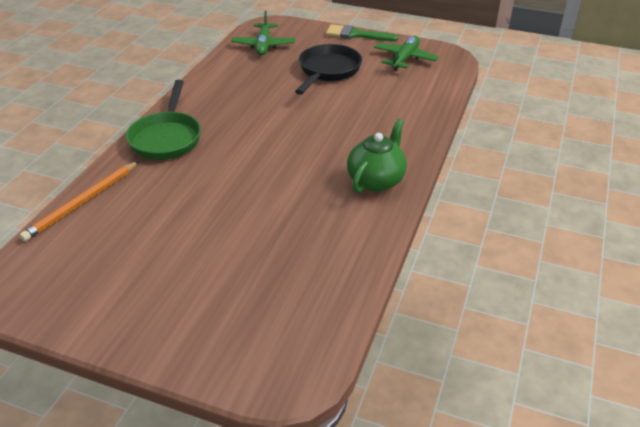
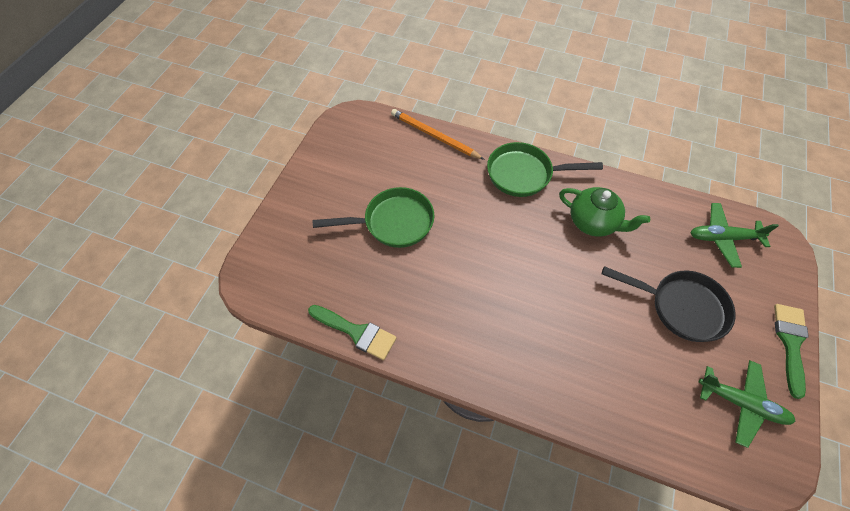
camera: 90 degrees right, 20 degrees up
green teapot [347,119,407,193] -> green teapot moved to [559,187,650,237]
none -> green brush [308,305,396,360]
none -> green pan [313,187,434,248]

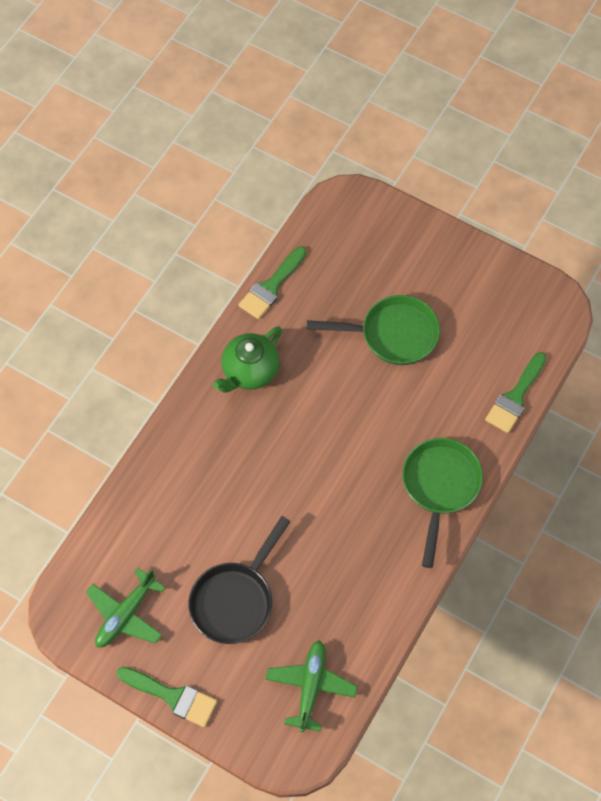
camera: 100 degrees right, 5 degrees up
green pan [313,187,434,248] -> green pan turned 90 degrees counterclockwise [307,295,440,365]
orange pencil [391,109,485,160] -> green brush [485,352,547,433]
green teapot [559,187,650,237] -> green teapot moved to [213,327,282,393]

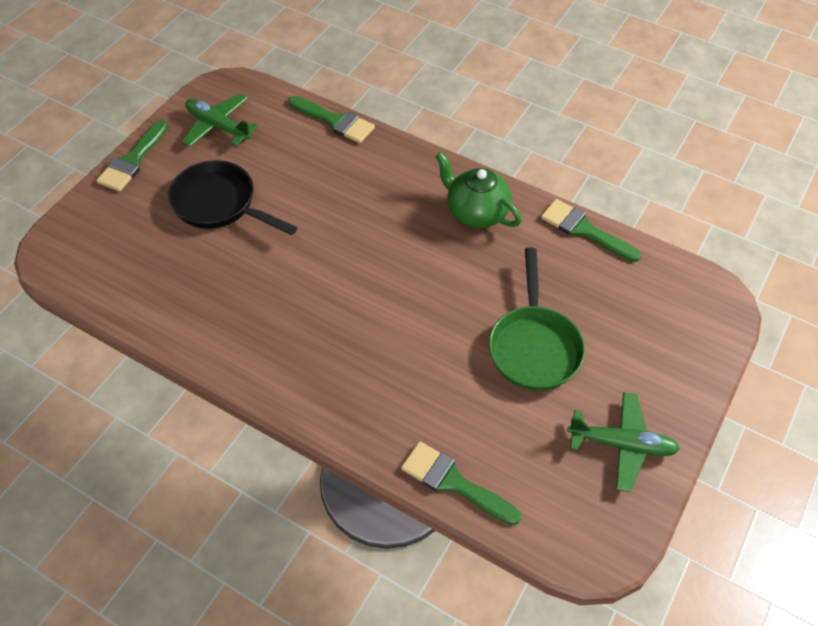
camera: 90 degrees right, 10 degrees down
green plane [266,640,357,732] -> green plane moved to [567,392,680,492]
green pan [402,438,483,568] -> none
none -> green brush [288,96,375,143]

